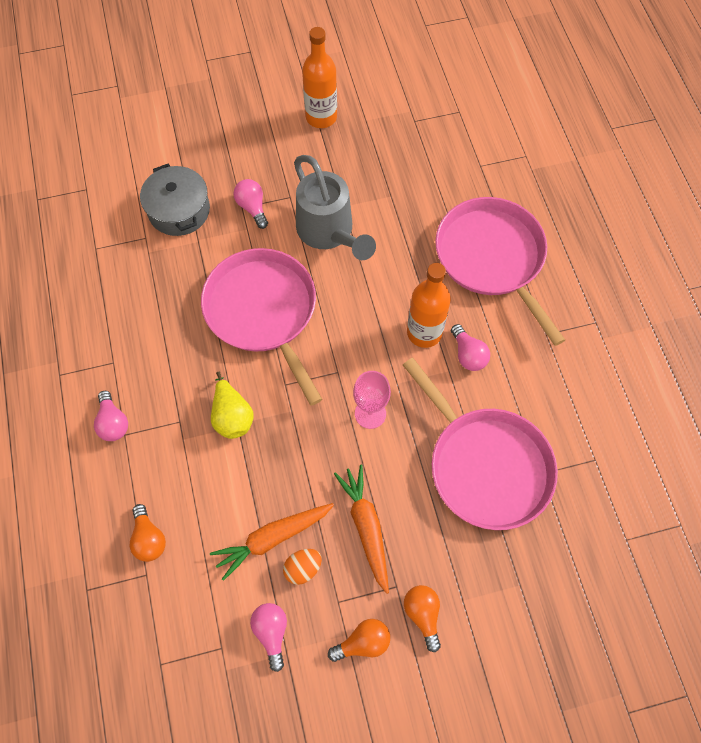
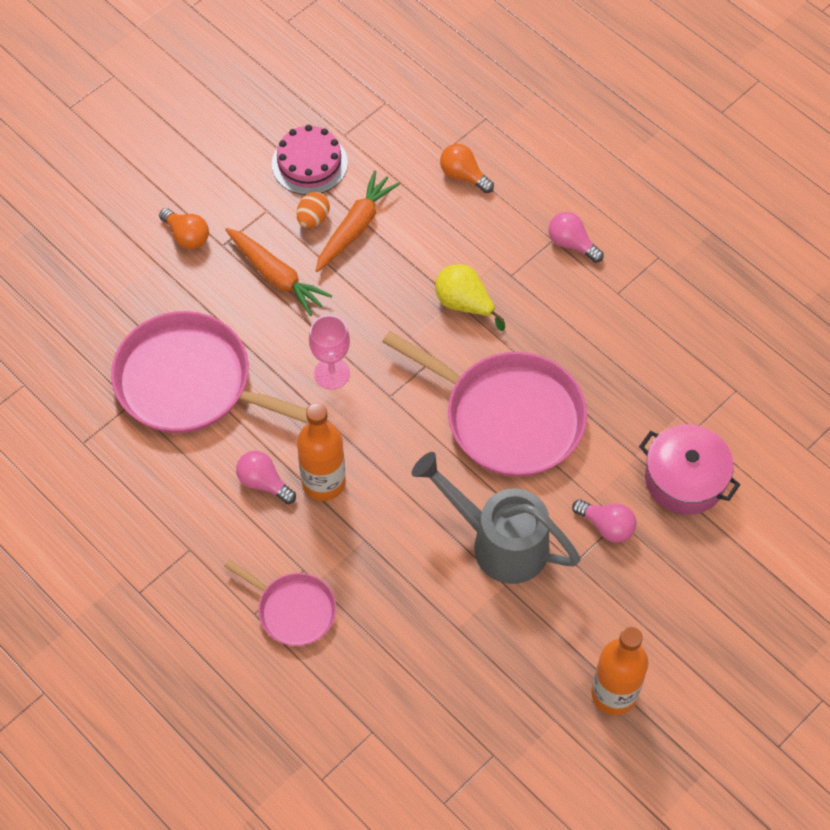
camera: 150 degrees right, 5 degrees down
grey pot [140,164,210,236] -> pink pot [639,424,740,515]
pink light bulb [250,603,287,672] -> pink cake [272,125,348,195]
orange light bulb [328,619,390,662] -> none
pink pan [435,197,565,346] -> pink pan [224,560,336,646], size x0.53

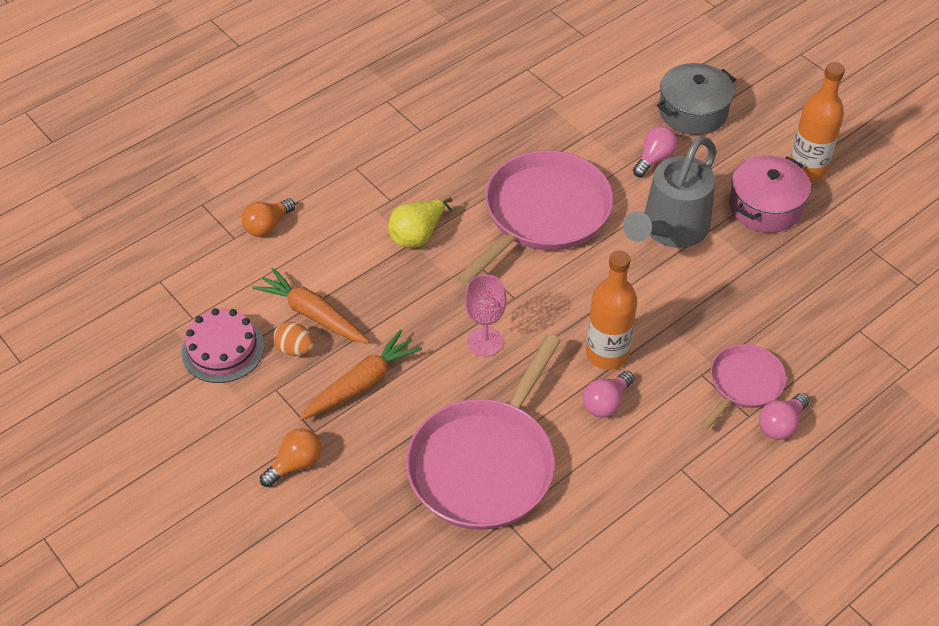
camera: 85 degrees left, 10 degrees down
pink light bulb [549,212,604,263] -> pink light bulb moved to [759,393,810,440]
pink pot [639,424,740,515] -> pink pot moved to [729,155,811,233]
none -> grey pot [657,63,736,135]

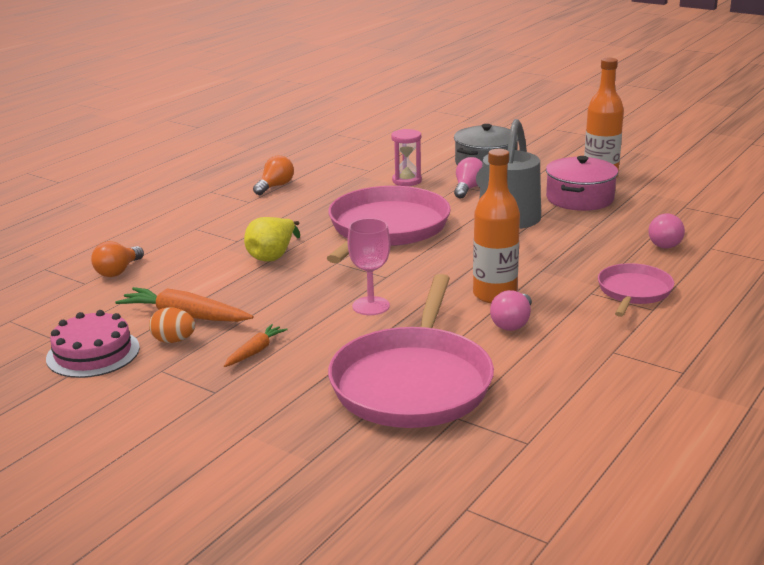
camera: 15 degrees left, 25 degrees down
orange light bulb [260,428,321,487] -> orange light bulb moved to [253,156,294,195]
orange carrot [300,330,422,421] -> orange carrot [224,324,288,367], size x0.57
pink light bulb [759,393,810,440] -> pink light bulb moved to [648,213,685,249]
none -> pink hourglass [391,129,422,186]

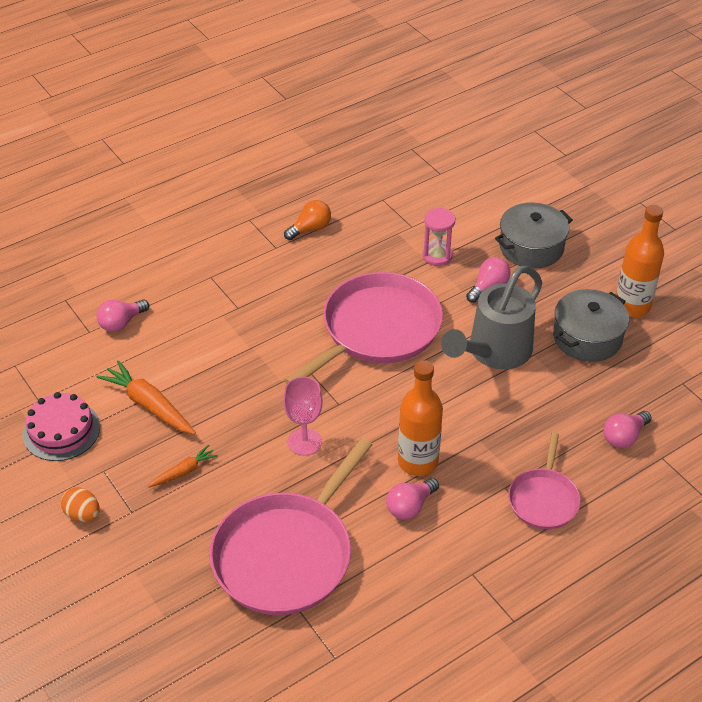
camera: 20 degrees right, 20 degrees up
orange light bulb [91,241,144,277] -> pink light bulb [97,300,149,332]
orange egg [149,307,195,343] -> orange egg moved to [61,487,100,522]
yellow pear [244,217,300,262] -> none
pink pot [546,156,618,211] -> grey pot [553,289,629,362]
pink pan [598,263,674,317] -> pink pan turned 150 degrees clockwise [508,432,581,529]

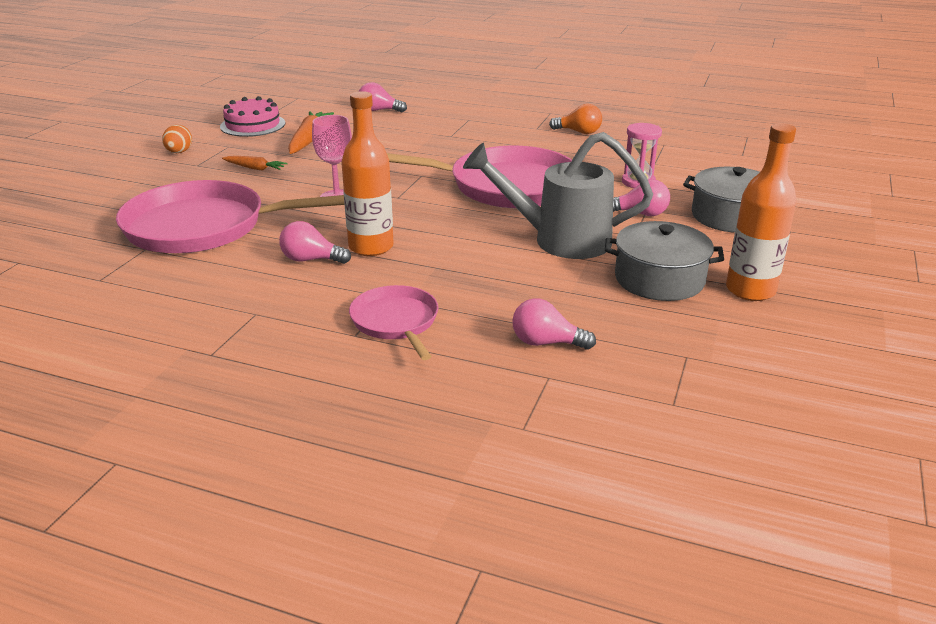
camera: 55 degrees right, 15 degrees down
pink pan [508,432,581,529] -> pink pan turned 90 degrees clockwise [349,285,438,360]

